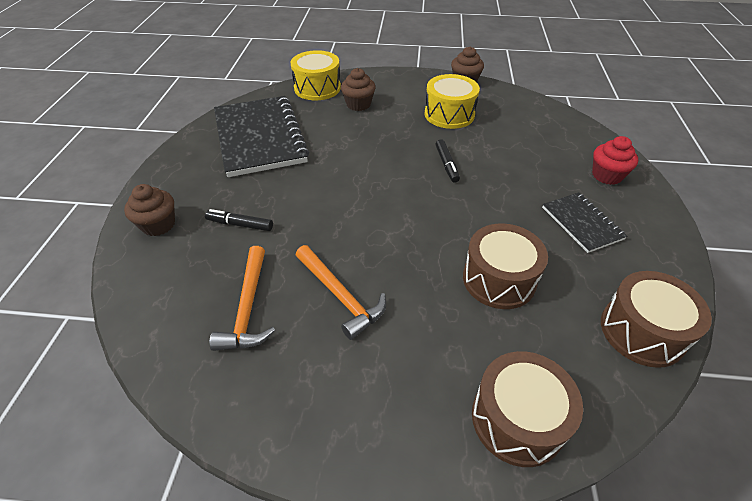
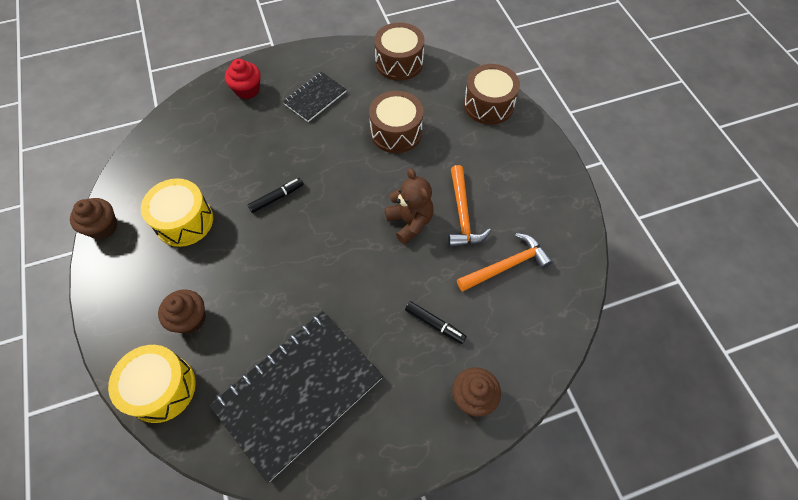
camera: 115 degrees left, 15 degrees up
black marker [205,209,273,231] -> black marker turned 45 degrees counterclockwise [405,301,467,344]
orange hammer [296,245,386,340] -> orange hammer turned 150 degrees clockwise [448,165,491,247]
none -> brown teddy bear [385,168,434,245]

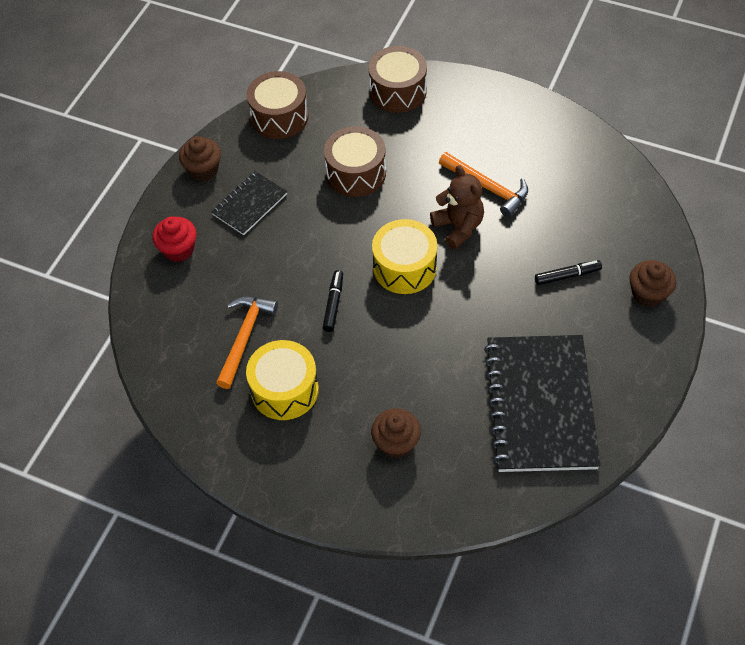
camera: 45 degrees left, 5 degrees down
brown cupcake [70,198,118,240] -> brown cupcake moved to [179,136,221,181]
yellow drum [108,345,196,423] -> yellow drum moved to [372,219,437,294]
black notebook [283,72,347,122] -> black notebook turned 45 degrees clockwise [211,171,287,235]
brown teddy bear [385,168,434,245] -> brown teddy bear turned 45 degrees clockwise [430,165,484,249]
orange hammer [457,233,553,292] -> orange hammer moved to [216,297,278,389]

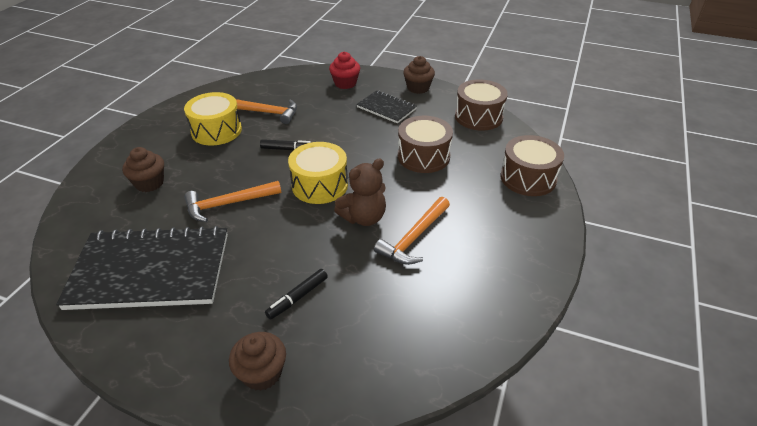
camera: 85 degrees right, 15 degrees down
black marker [535,260,602,285] -> black marker turned 60 degrees clockwise [265,269,328,320]
none -> orange hammer [184,181,281,222]

